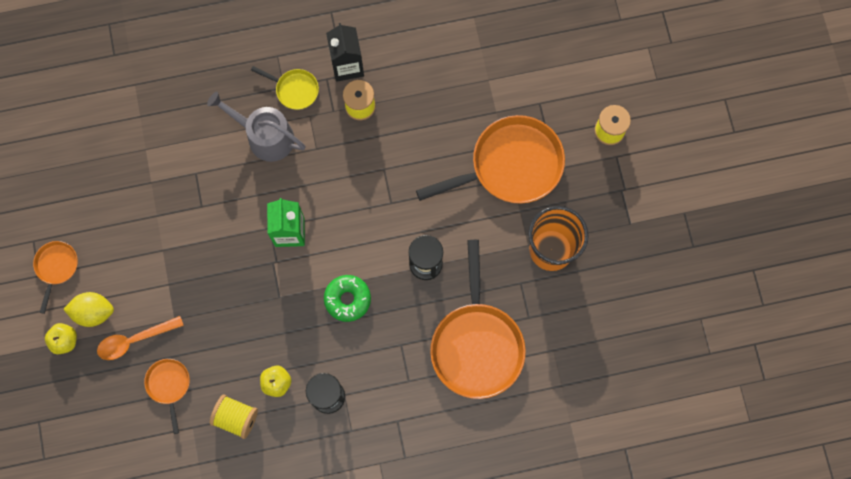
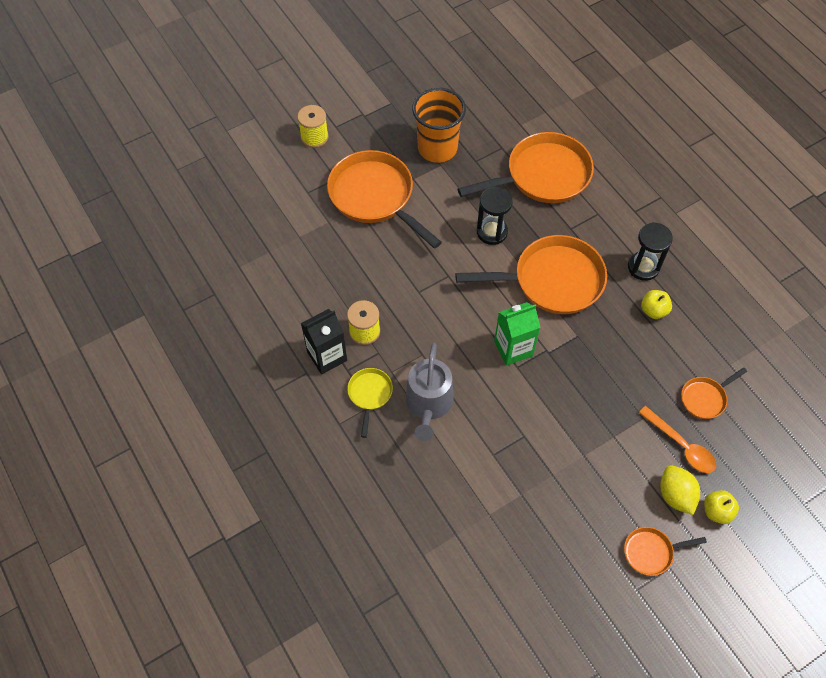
camera: 110 degrees left, 15 degrees down
yellow spool [210,395,258,439] -> none
green donut [324,275,371,322] -> orange pan [455,235,607,314]

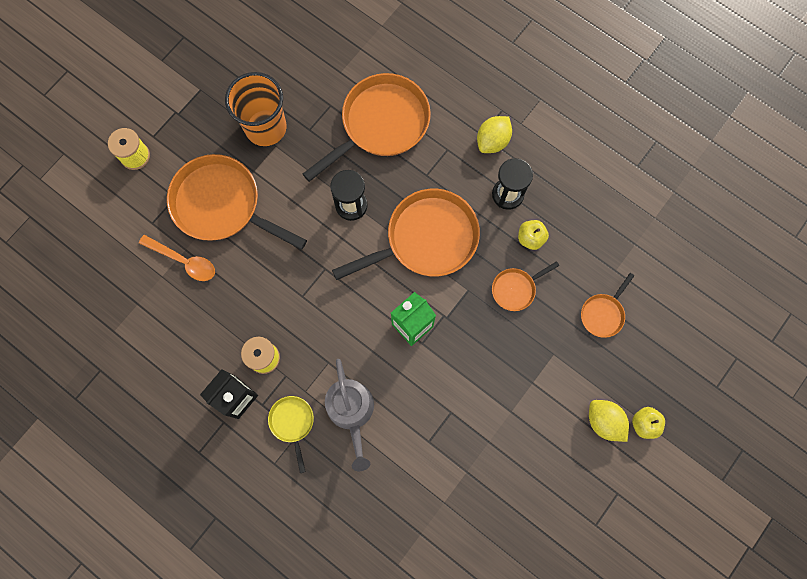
camera: 20 degrees left, 15 degrees up
orange pan [624,527,707,576] -> orange pan moved to [492,261,559,311]
orange spoon [639,406,716,473] -> orange spoon moved to [139,235,215,281]
none -> yellow lemon [477,116,512,153]

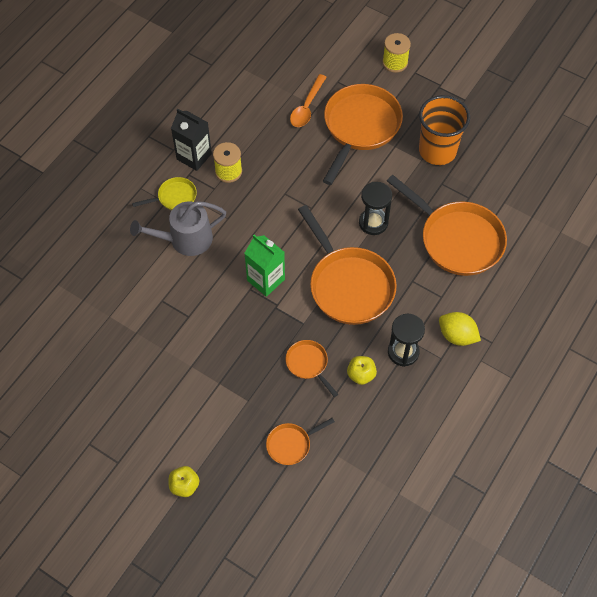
camera: 85 degrees right, 15 degrees down
orange pan [581,273,634,338] -> orange pan turned 60 degrees counterclockwise [266,418,335,465]
yellow lemon [589,400,629,442] -> none

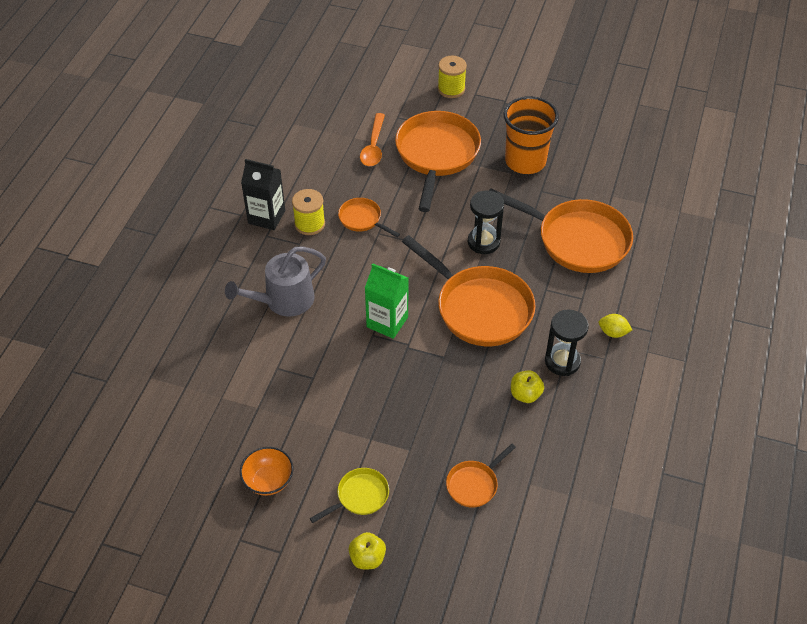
camera: 15 degrees left, 10 degrees down
yellow pan [132,177,197,210] -> yellow pan moved to [310,468,389,523]
orange pan [286,340,338,397] -> orange pan moved to [338,198,400,237]
yellow lemon [439,312,481,346] -> yellow lemon [599,314,632,338], size x0.66
none -> orange bowl [240,447,294,496]

